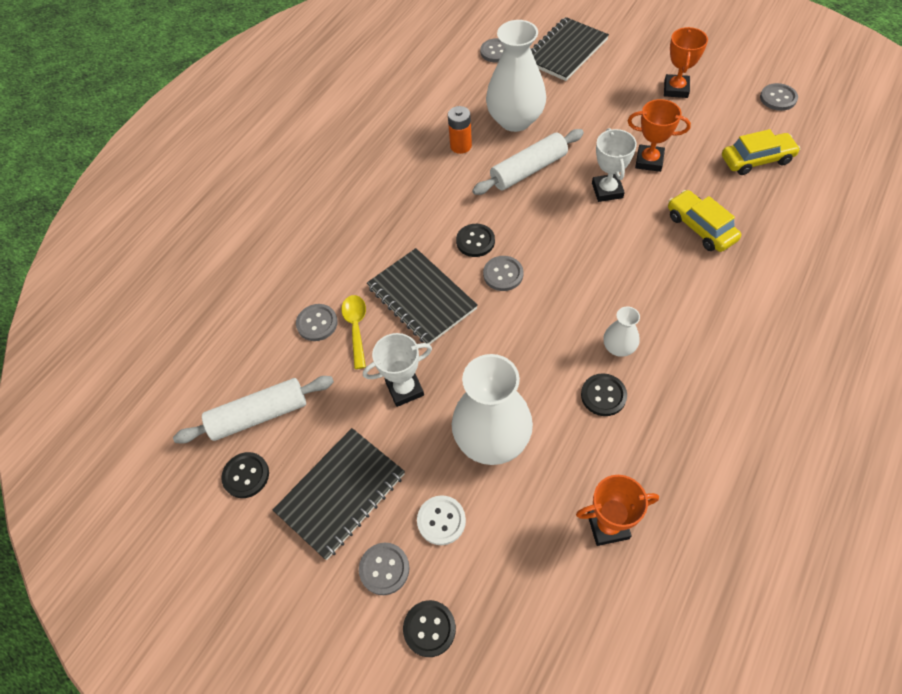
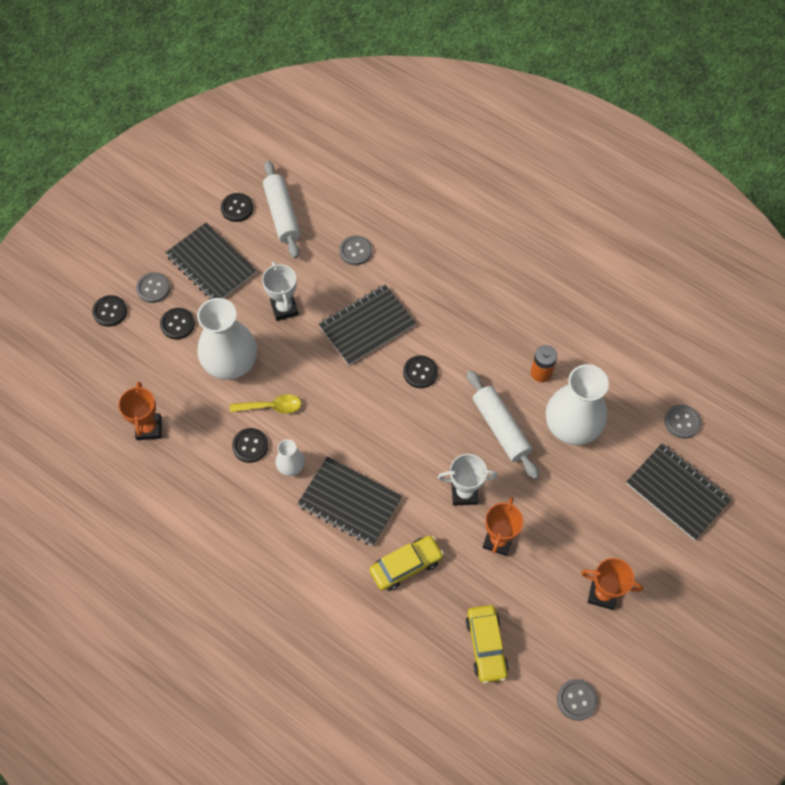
camera: 90 degrees right, 5 degrees up
yellow spoon [341,295,366,369] -> yellow spoon moved to [230,394,301,414]
white button [417,495,466,545] -> black button [160,308,195,339]
grey button [483,256,523,291] -> none
none -> black notebook [297,456,402,546]

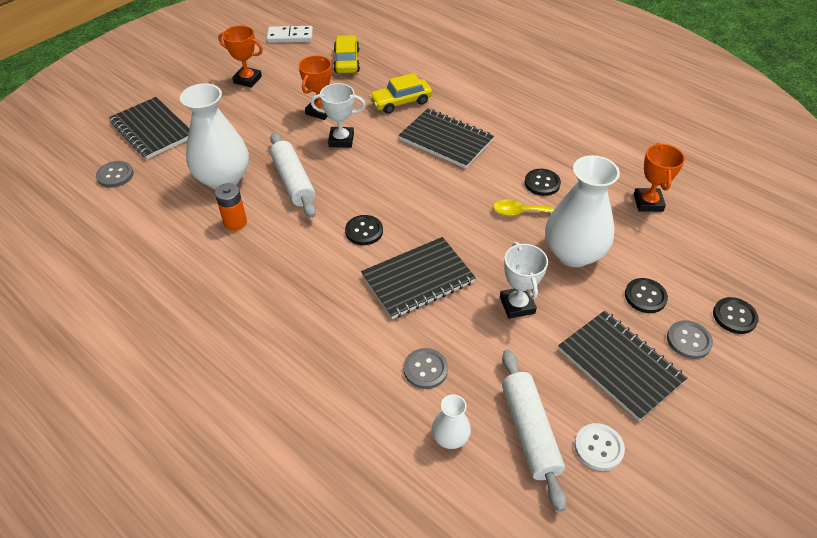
camera: 175 degrees left, 15 degrees down
black button [221,193,253,222] -> white button [574,423,625,471]
white vase [276,439,305,476] -> white vase moved to [432,394,471,449]
grey button [557,679,598,721] -> white domino [267,26,313,43]

